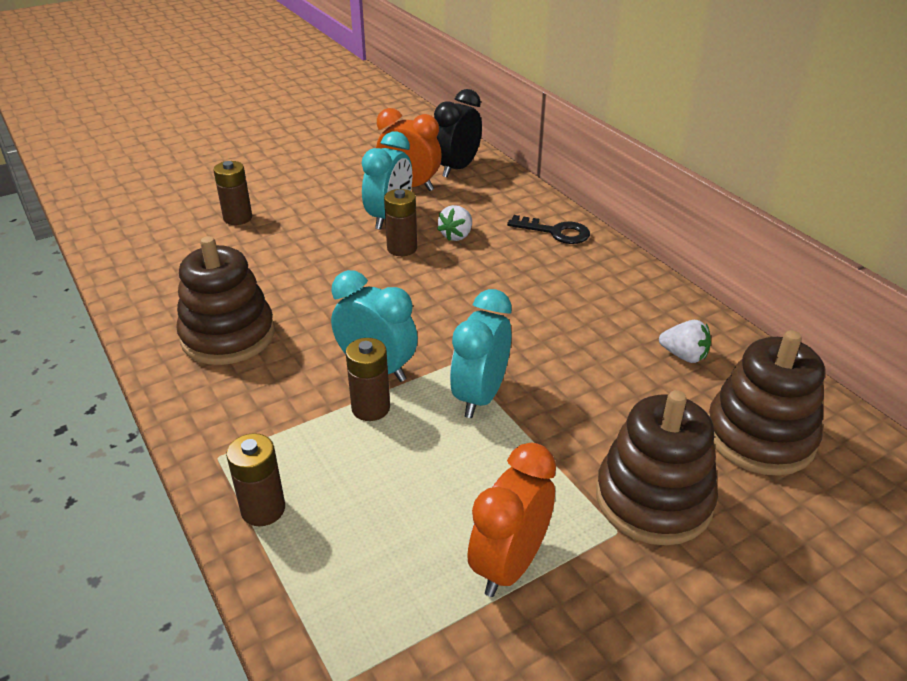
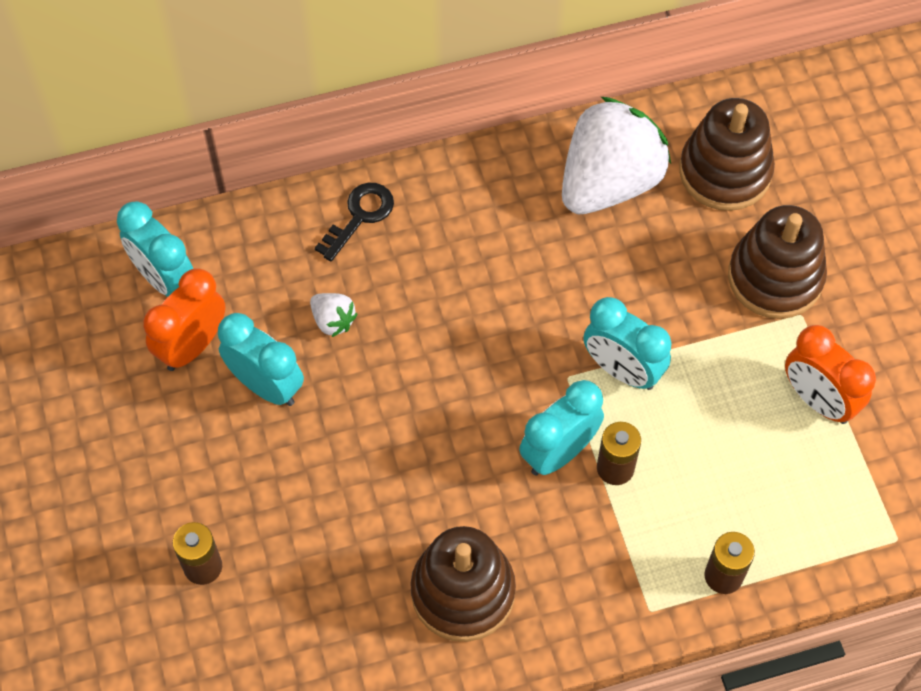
camera: 75 degrees left, 25 degrees up
brown battery [384,189,417,256] -> none
black clock [434,89,482,178] -> turquoise clock [117,201,193,297]
white strawberry [659,320,711,363] -> white strawberry [562,97,671,214], size x2.44

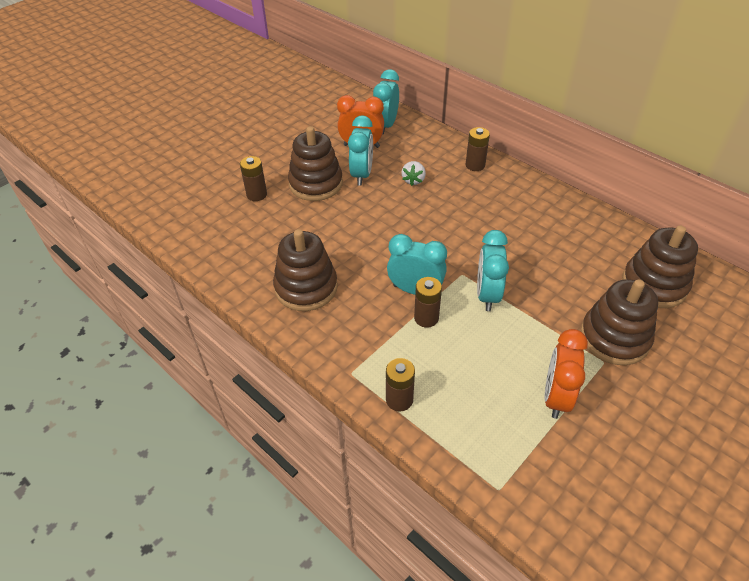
camera: 60 degrees right, 15 degrees down
black key [315,183,394,262] -> brown battery [465,127,490,171]
white strawberry [562,97,671,214] -> none
none -> brown stacking toy [288,126,343,201]

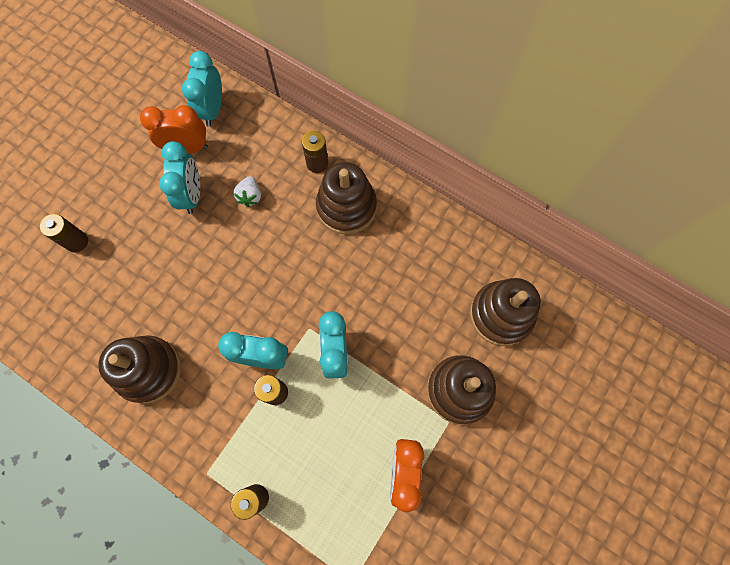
camera: 10 degrees left, 25 degrees up
brown stacking toy [288,126,343,201] -> brown stacking toy moved to [316,162,377,234]

